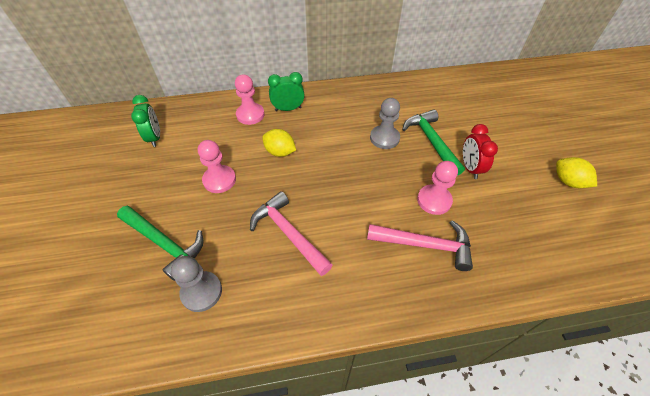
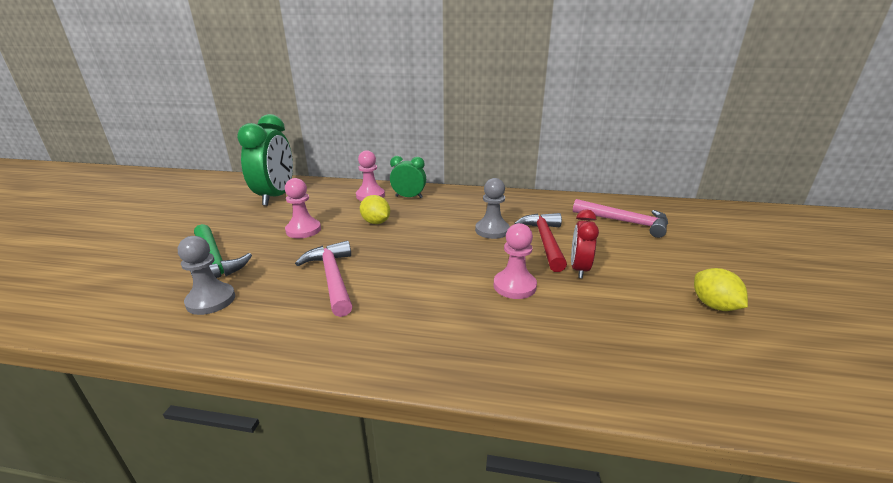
camera: 20 degrees right, 25 degrees down
green clock [131,95,160,147] -> green clock [237,114,293,206], size x1.84
pink hammer [367,220,473,271] -> pink hammer moved to [573,199,668,238]
green hammer [402,109,465,176] -> red hammer [514,213,567,272]

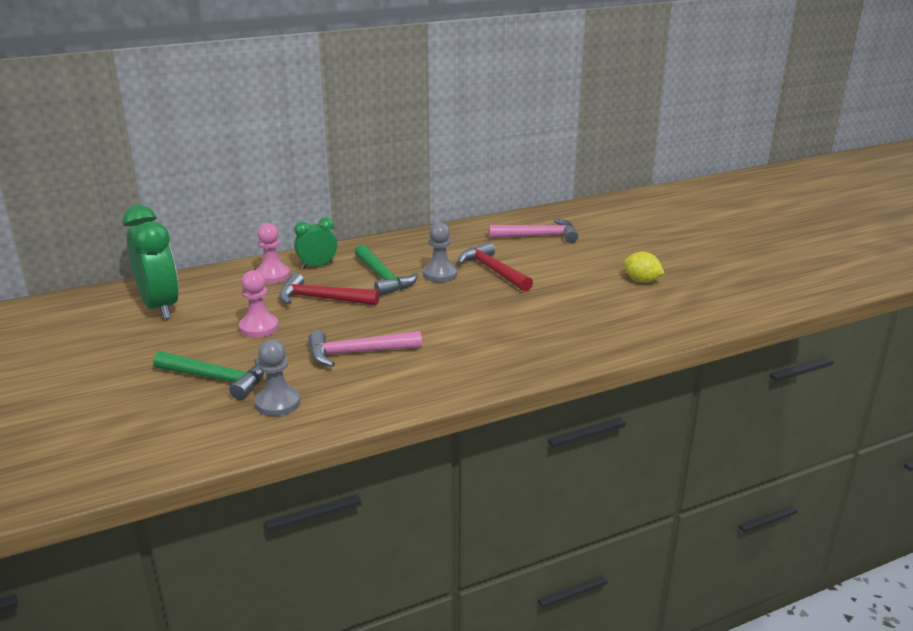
camera: 35 degrees left, 0 degrees up
pink hammer [295,241,353,317] -> pink hammer turned 45 degrees counterclockwise [309,330,422,367]
yellow lemon [360,195,390,224] -> red hammer [279,273,380,305]
pink pawn [494,223,537,299] -> none
red clock [571,210,599,278] -> none
none -> green hammer [355,245,418,296]

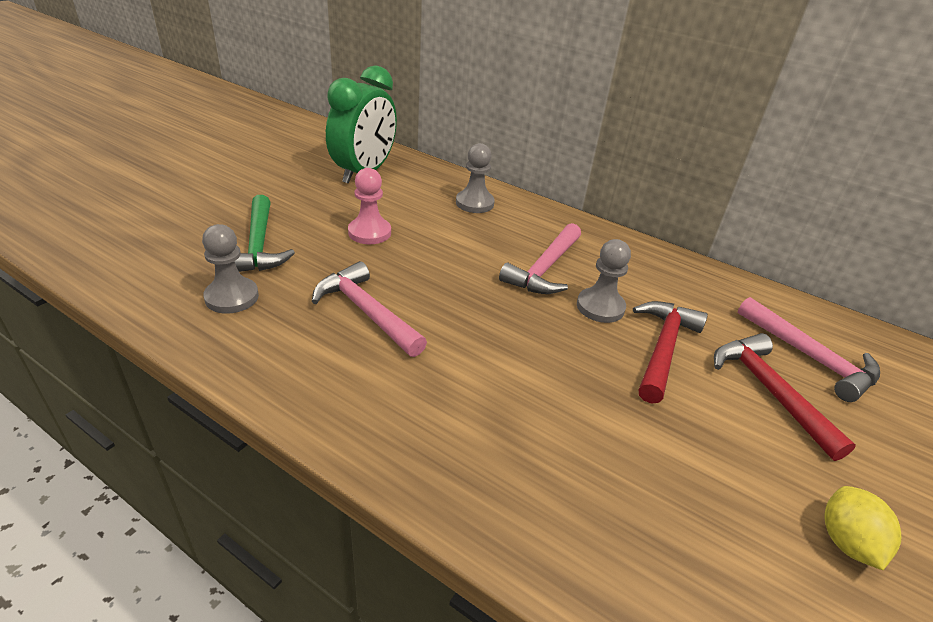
camera: 55 degrees right, 10 degrees up
pink pawn [255,223,290,284] -> grey pawn [456,143,495,213]
red hammer [279,273,380,305] -> red hammer moved to [714,333,856,461]
green clock [294,217,337,269] -> none
green hammer [355,245,418,296] -> pink hammer [499,223,581,294]

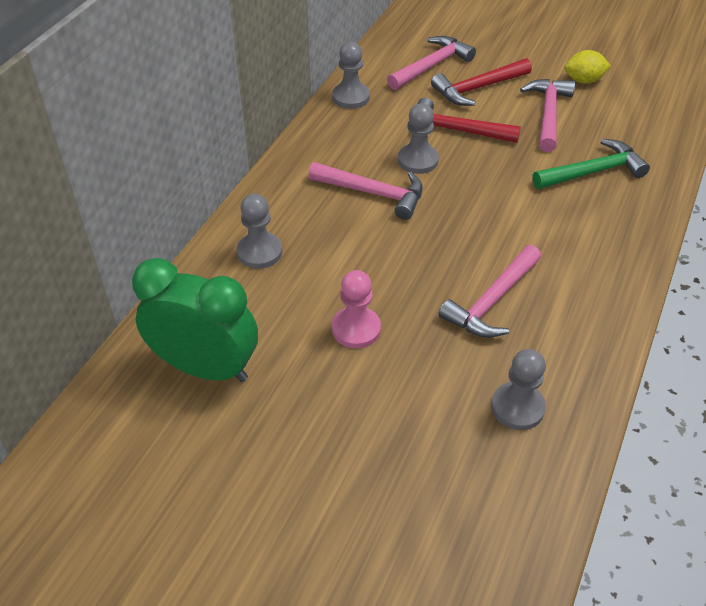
camera: 95 degrees left, 10 degrees up
green hammer [235,195,295,272] -> green hammer moved to [533,139,650,189]
none -> grey pawn [332,42,370,109]
none -> pink hammer [520,79,575,152]

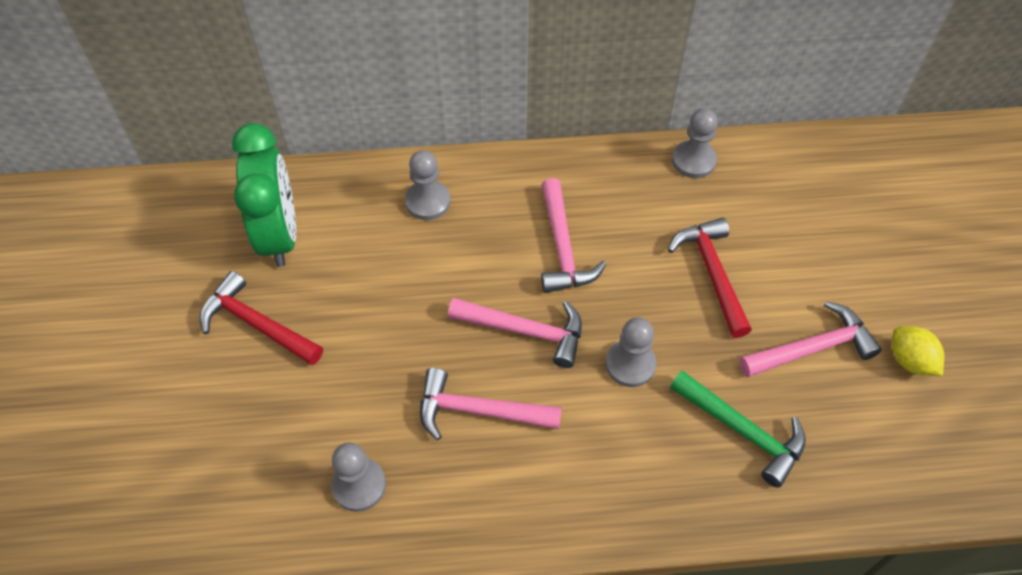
camera: 60 degrees right, 10 degrees up
pink pawn [332,270,381,349] -> none
pink hammer [387,36,476,90] -> pink hammer moved to [448,298,582,368]
grey pawn [398,103,439,174] -> grey pawn moved to [606,317,657,387]
red hammer [431,58,532,106] -> red hammer moved to [200,271,323,365]

